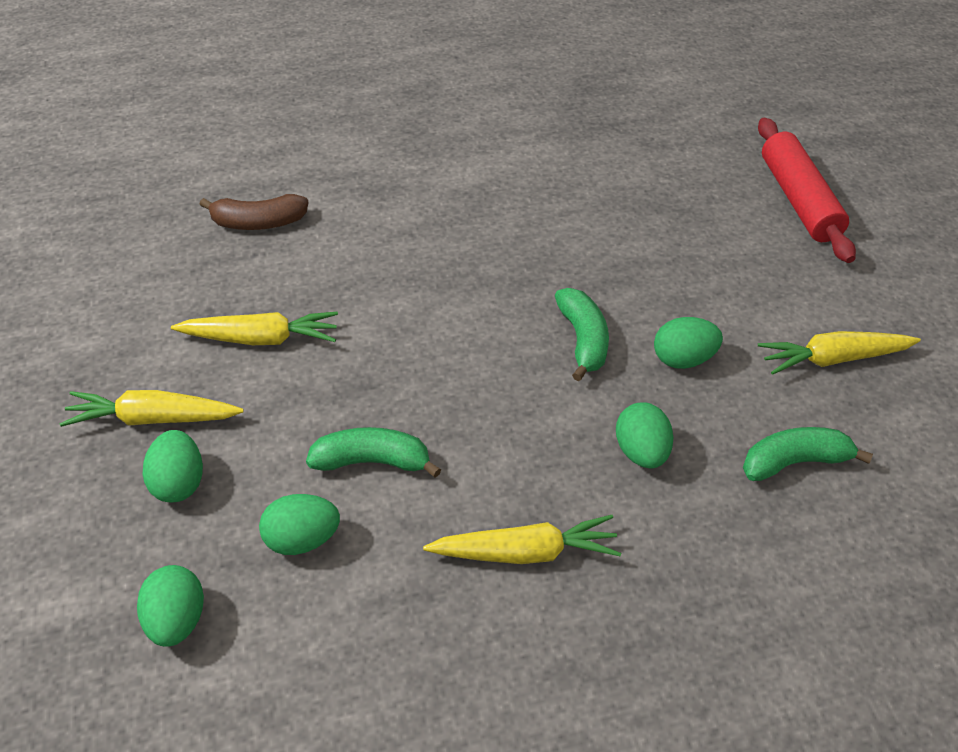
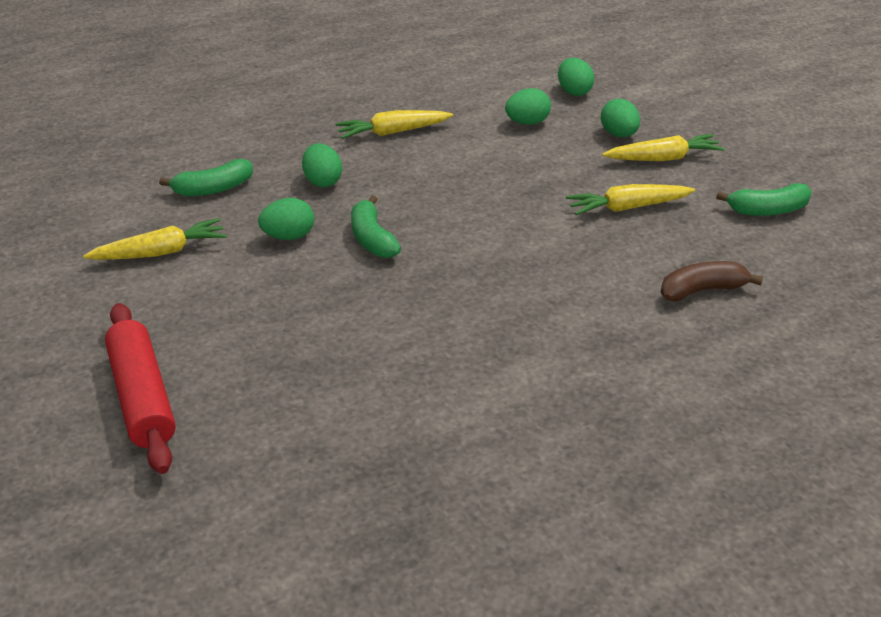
camera: 170 degrees right, 10 degrees down
green banana [306,427,441,478] -> green banana moved to [716,183,812,216]

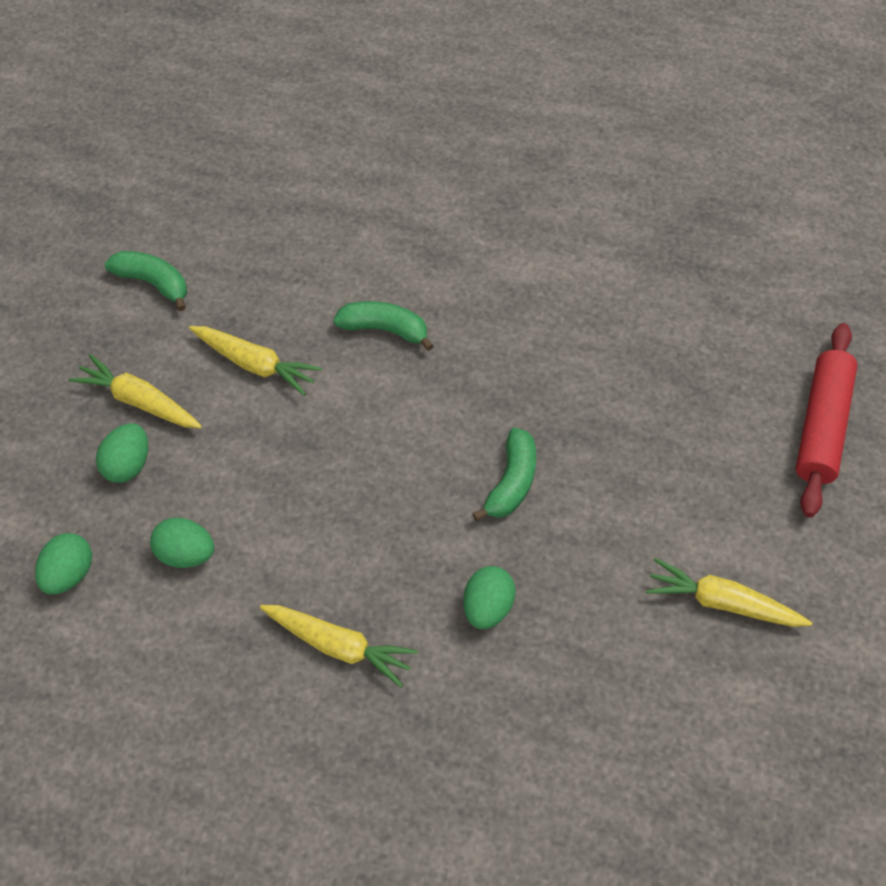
camera: 140 degrees left, 20 degrees up
green banana [159,159,253,196] -> green banana moved to [333,301,434,351]
green egg [258,198,314,240] -> none
brown banana [661,261,763,302] -> none

